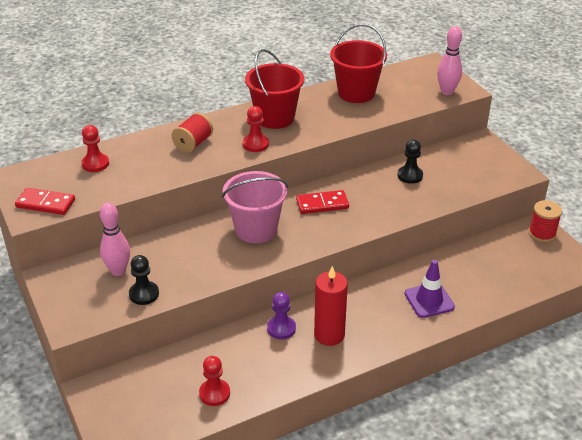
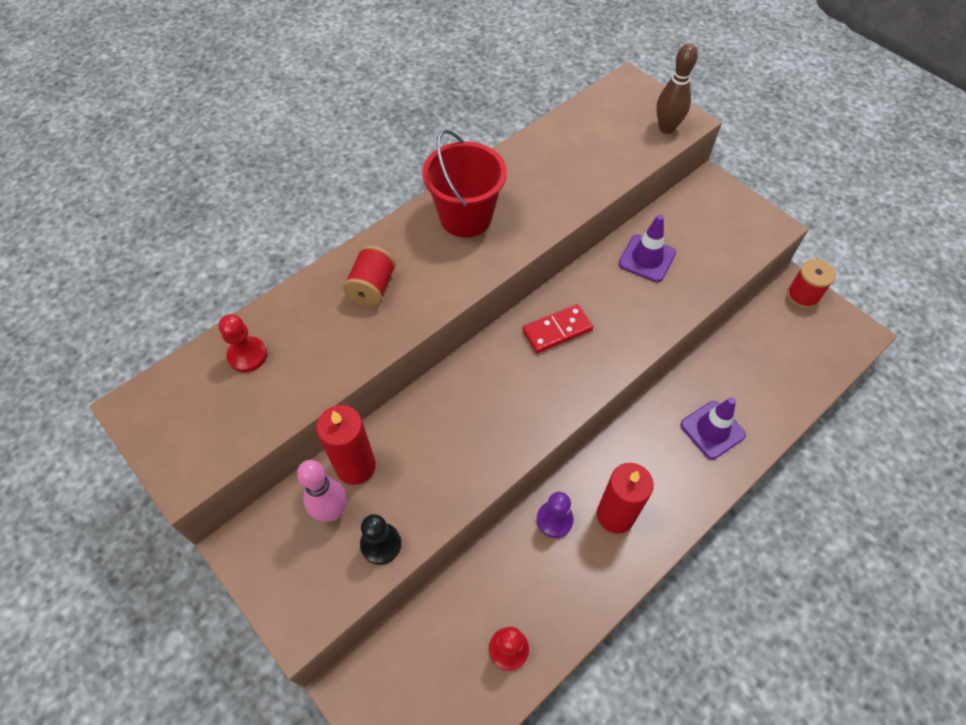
camera: 15 degrees left, 20 degrees up
red domino [15,188,75,215] -> none
pink bucket [222,171,288,243] -> none
red pawn [243,106,269,152] -> none
red bucket [330,24,387,103] -> none
black pawn [398,139,423,184] -> purple traffic cone [618,214,676,282]
pink bowling pin [437,26,462,95] -> brown bowling pin [656,43,698,134]
none -> red candle [316,405,376,485]

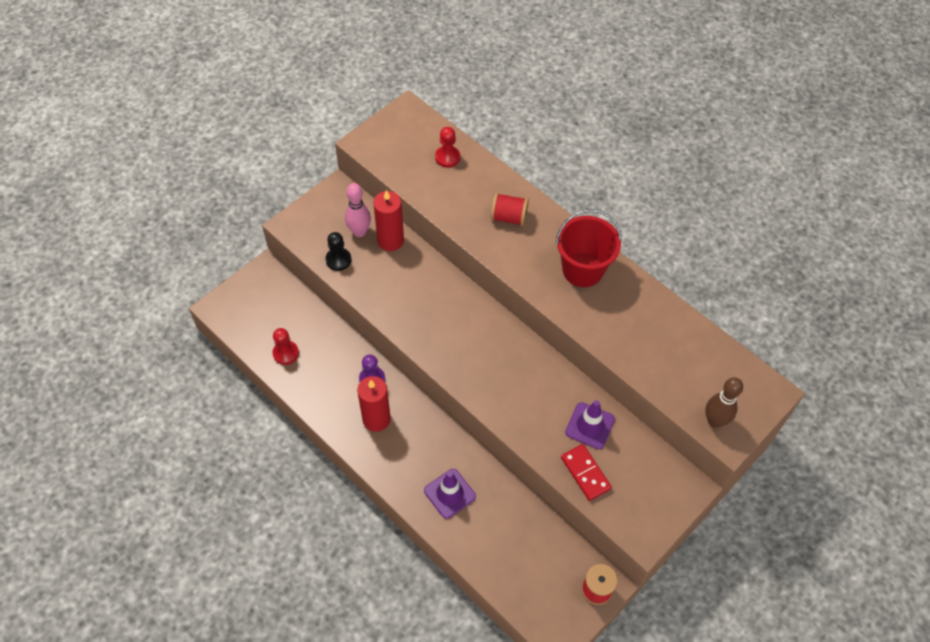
camera: 85 degrees right, 0 degrees up
red domino [522,304,593,353] -> red domino moved to [561,444,612,501]

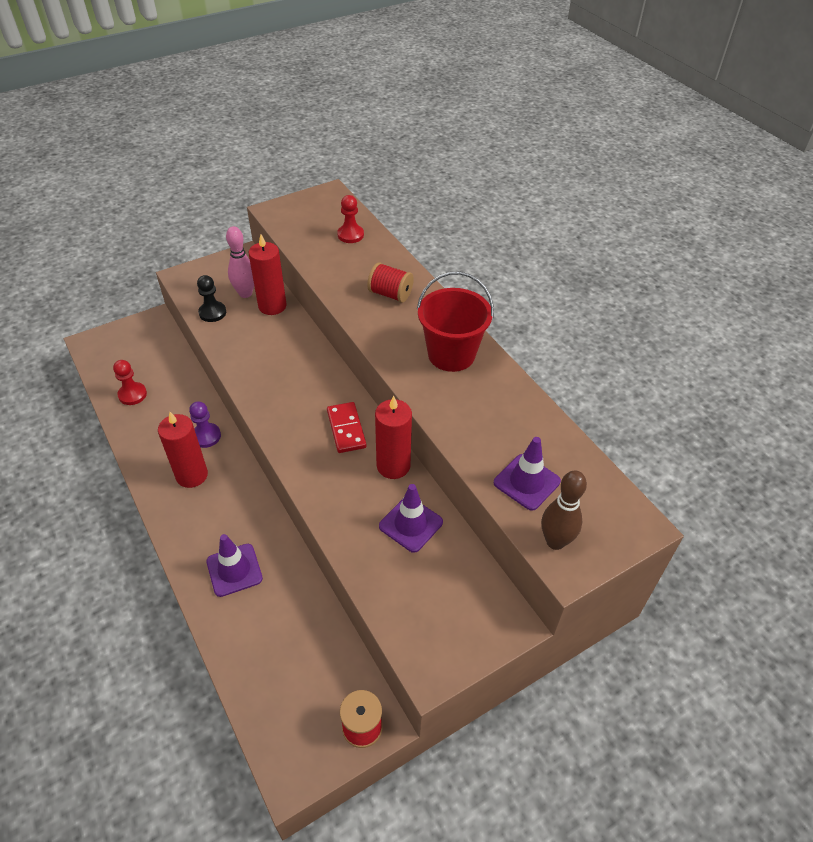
camera: 15 degrees right, 10 degrees down
red domino [561,444,612,501] -> red domino moved to [327,402,367,453]
none -> red candle [375,396,412,479]
none -> purple traffic cone [494,437,561,511]

